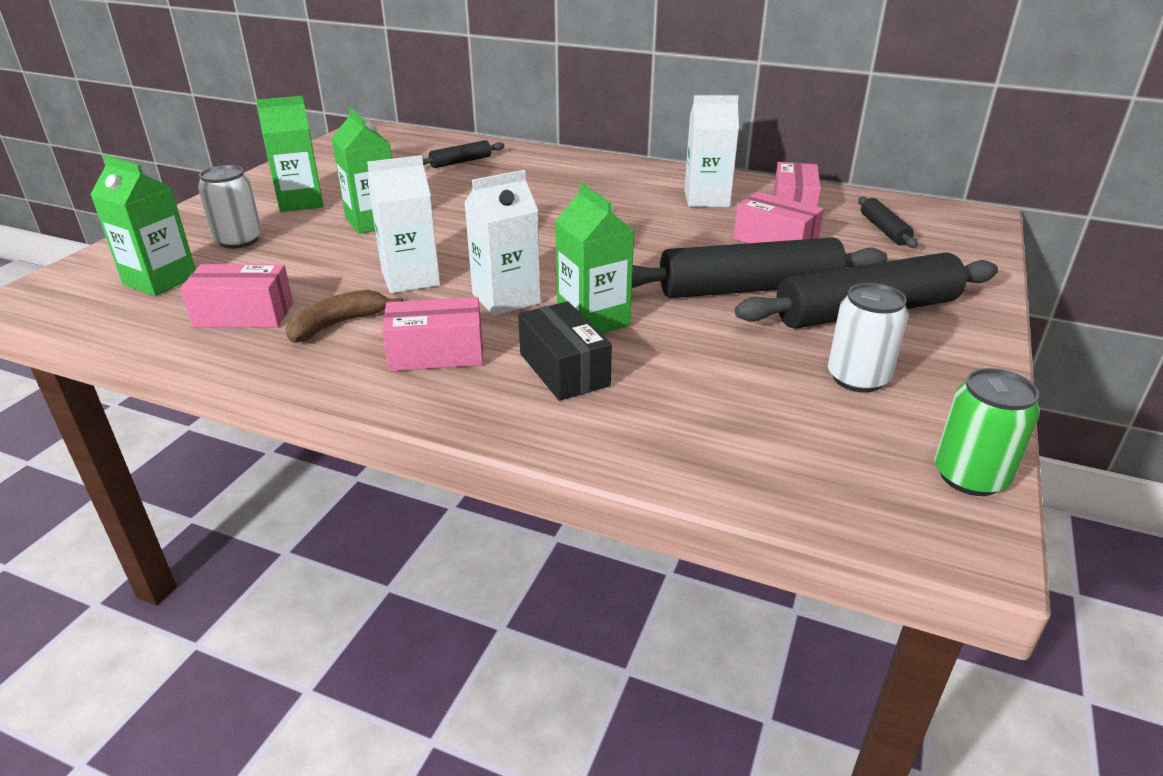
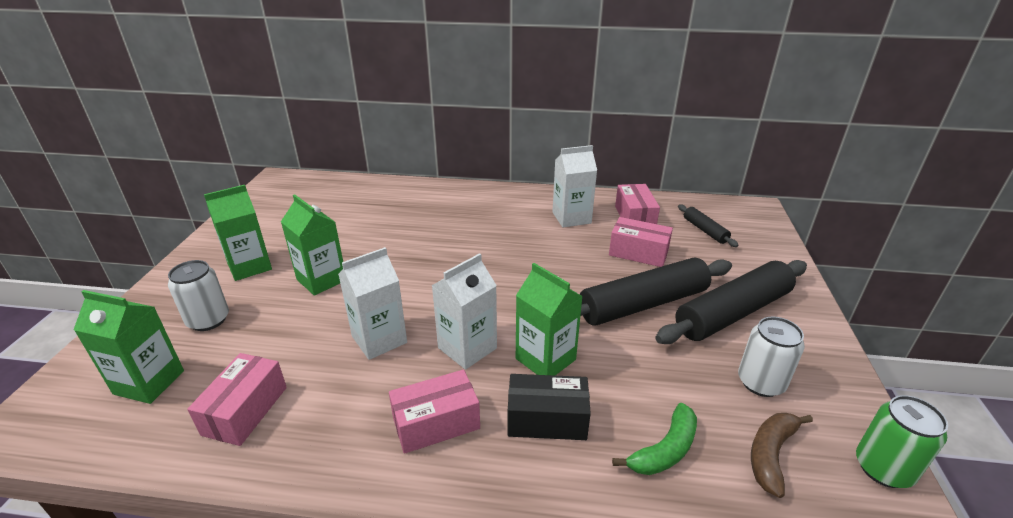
camera: 15 degrees left, 0 degrees up
pink box [180,264,293,327] -> pink box turned 60 degrees counterclockwise [187,353,287,446]
brown banana [285,290,403,343] -> brown banana moved to [751,413,813,498]
black rolling pin [422,140,504,168] -> none
black box [518,301,612,401] -> black box turned 45 degrees counterclockwise [508,374,591,440]
none -> green banana [612,403,697,475]

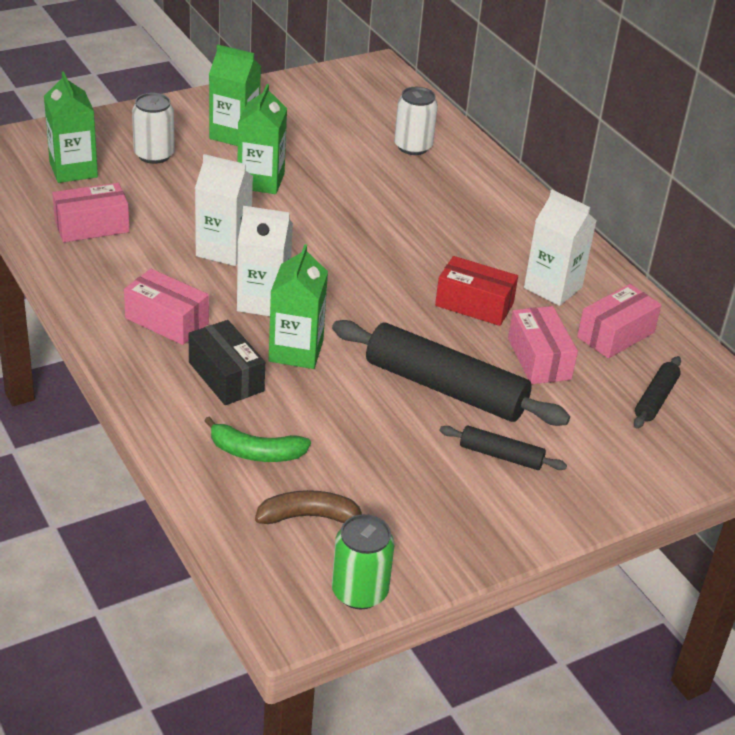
camera: 50 degrees right, 5 degrees up
black rolling pin [655,260,807,344] -> black rolling pin [440,426,567,470], size x0.48
white can [738,316,805,397] -> white can moved to [394,87,438,155]
none -> red box [435,256,518,326]

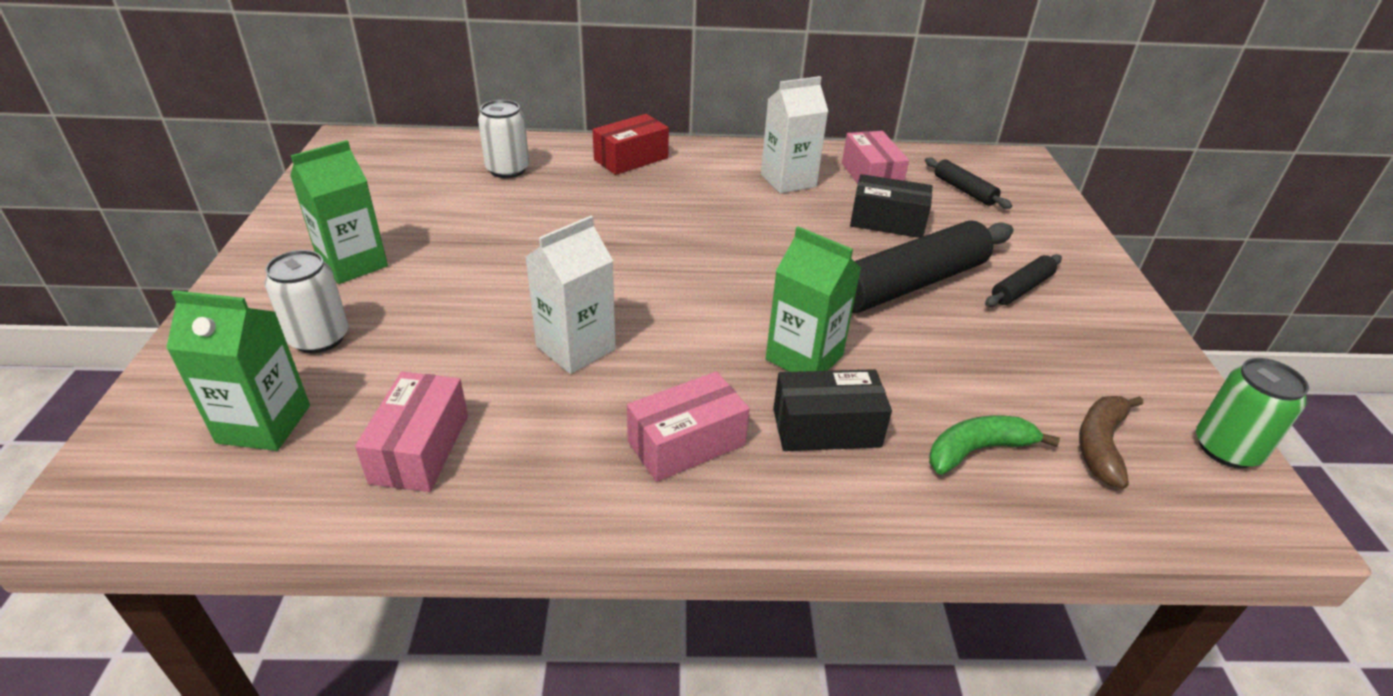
camera: 60 degrees left, 0 degrees up
green banana [204,417,311,462] -> green banana turned 150 degrees counterclockwise [929,416,1060,475]
white carton [237,206,293,316] -> none
green carton [238,84,287,194] -> none
red box [435,256,518,326] -> red box moved to [593,114,669,175]
pink box [508,306,578,384] -> black box [850,174,932,238]

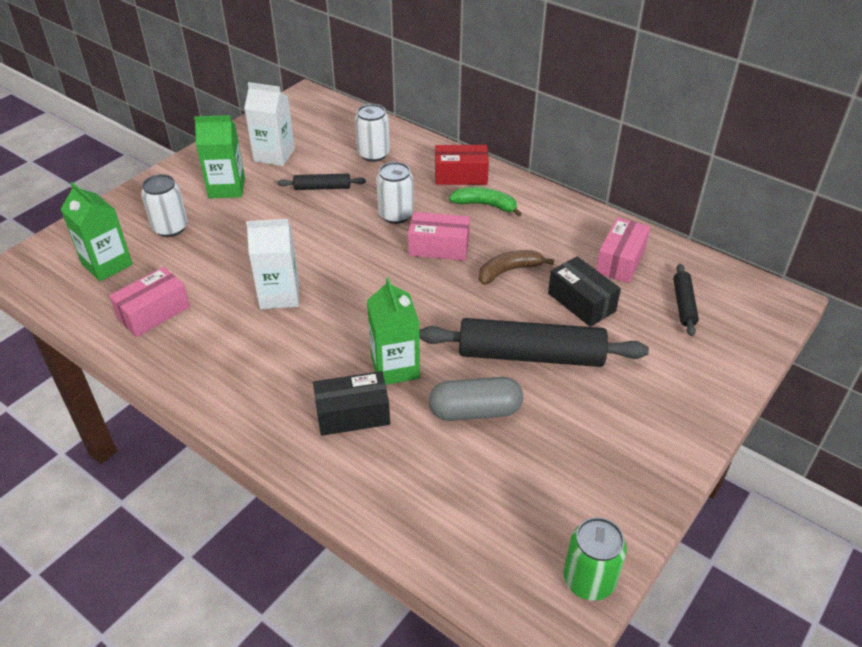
camera: 40 degrees right, 5 degrees up
pink box [627,371,749,482] -> pink box moved to [408,212,470,261]
white carton [761,76,828,193] -> white carton moved to [244,82,295,166]
black box [773,369,892,451] -> black box turned 45 degrees counterclockwise [313,371,390,436]
green banana [929,416,1060,475] -> green banana moved to [449,187,522,217]
black rolling pin [985,254,1062,307] -> black rolling pin moved to [277,174,366,190]
brown banana [1079,396,1143,489] -> brown banana moved to [479,250,554,285]
none -> white can [376,162,414,224]
none -> grey capsule [429,377,523,421]

